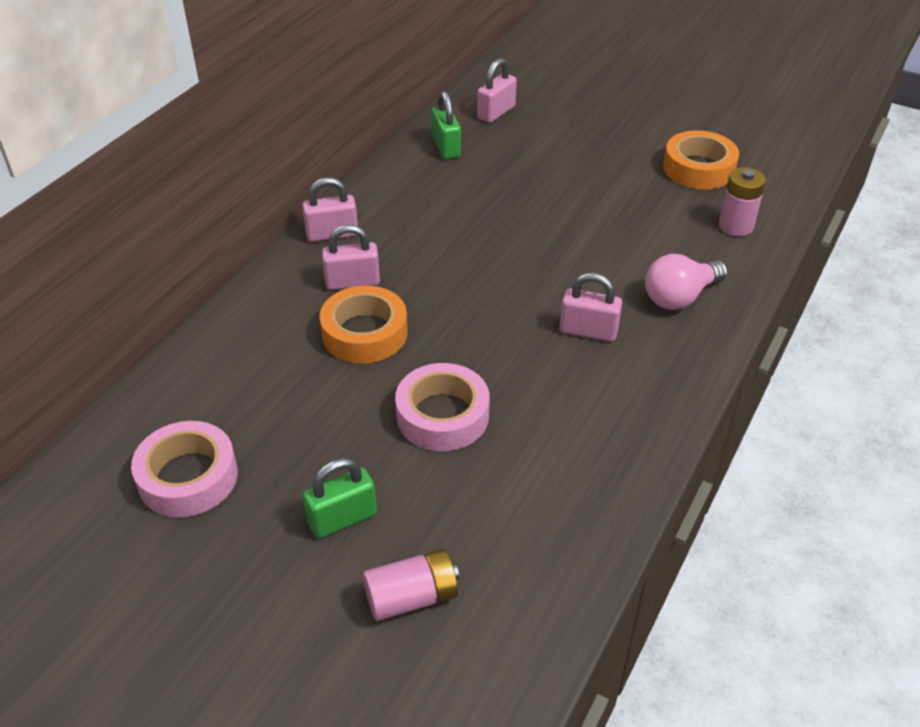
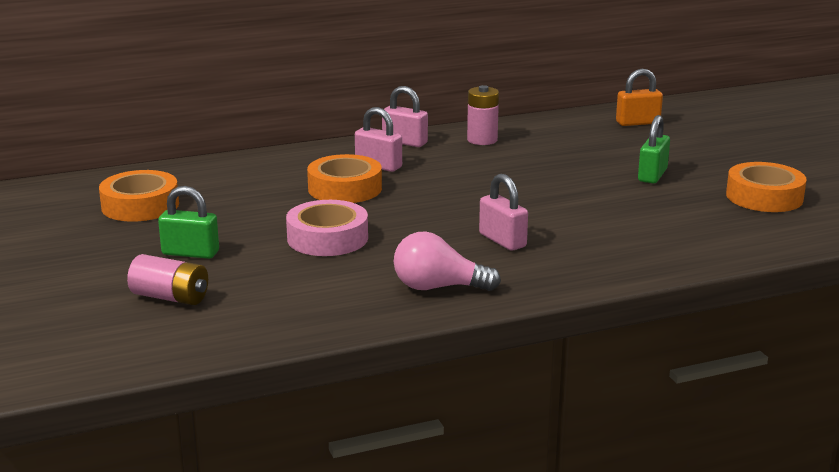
camera: 40 degrees right, 20 degrees down
pink tape [131,421,238,517] -> orange tape [99,170,179,222]
green padlock [431,91,461,159] -> green padlock moved to [638,115,670,183]
pink padlock [477,58,517,123] -> orange padlock [616,69,663,126]
pink light bulb [645,254,728,310] -> pink light bulb moved to [394,231,501,291]
pink battery [719,167,766,236] -> pink battery moved to [467,85,499,145]

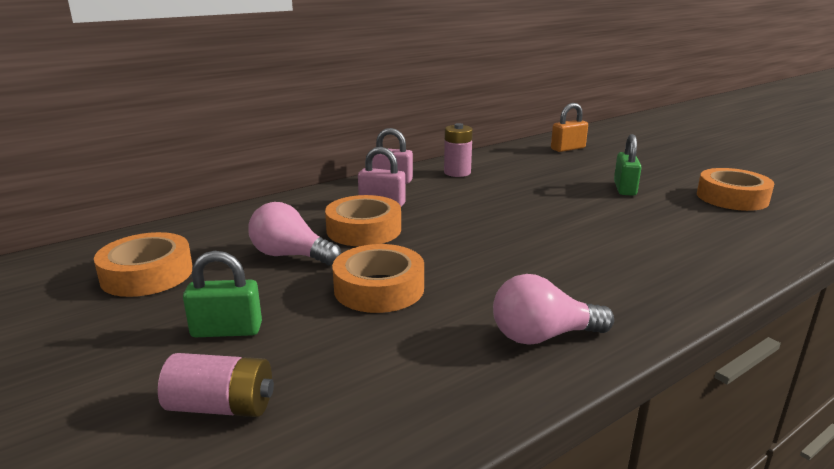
camera: 15 degrees left, 0 degrees up
pink tape [286,200,368,256] -> orange tape [332,244,424,313]
pink padlock [479,174,528,251] -> none
none -> pink light bulb [248,202,341,266]

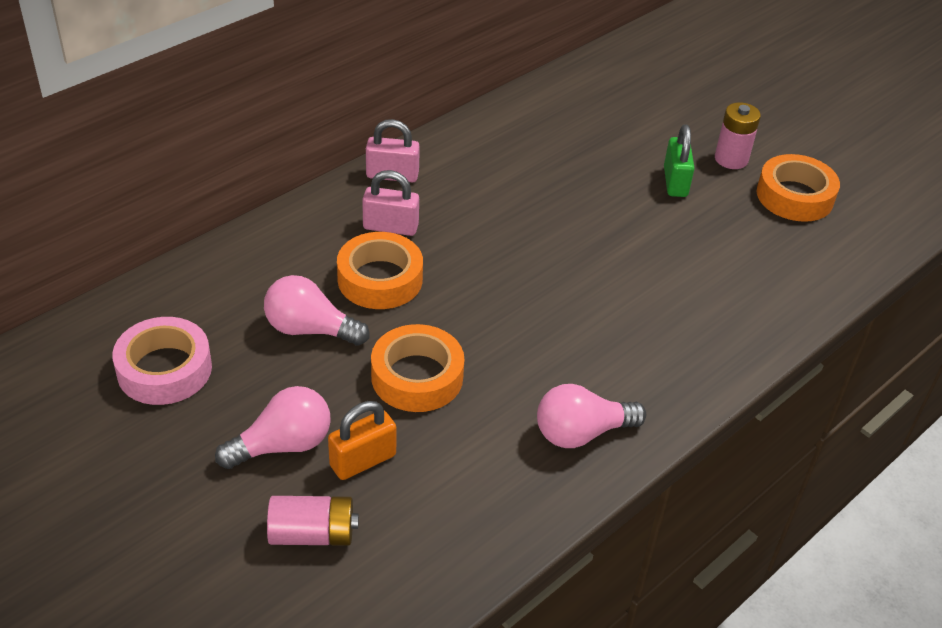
camera: 10 degrees left, 20 degrees up
orange tape [94,232,193,297] -> pink tape [112,317,212,405]
green padlock [183,251,262,337] -> pink light bulb [215,386,331,469]
pink battery [444,123,473,177] -> pink battery moved to [715,102,761,169]
orange padlock [551,103,588,152] -> orange padlock moved to [328,401,397,480]

